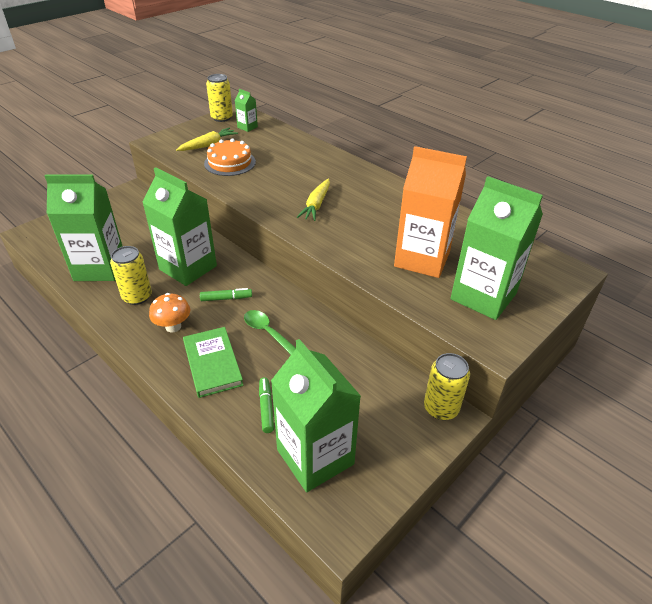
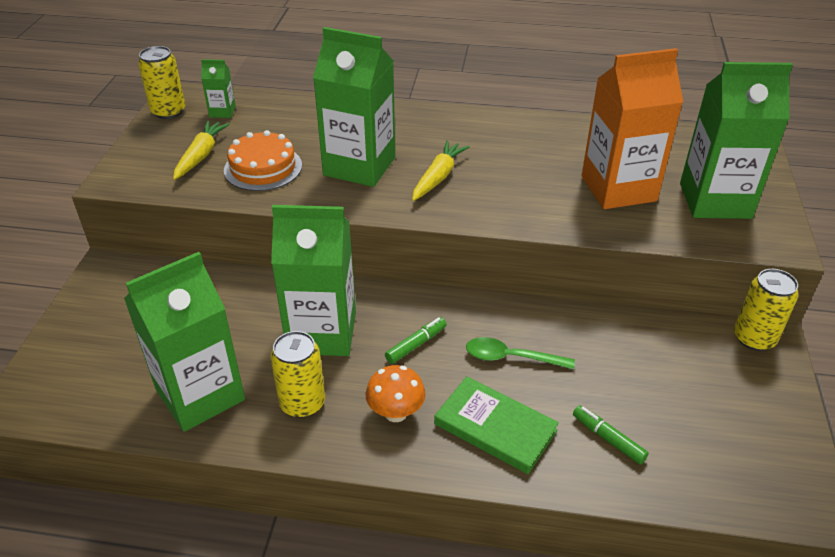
camera: 35 degrees left, 0 degrees up
green carton [271,339,361,492] -> green carton moved to [313,27,395,187]
yellow carrot [297,179,330,221] -> yellow carrot turned 135 degrees counterclockwise [412,140,469,201]

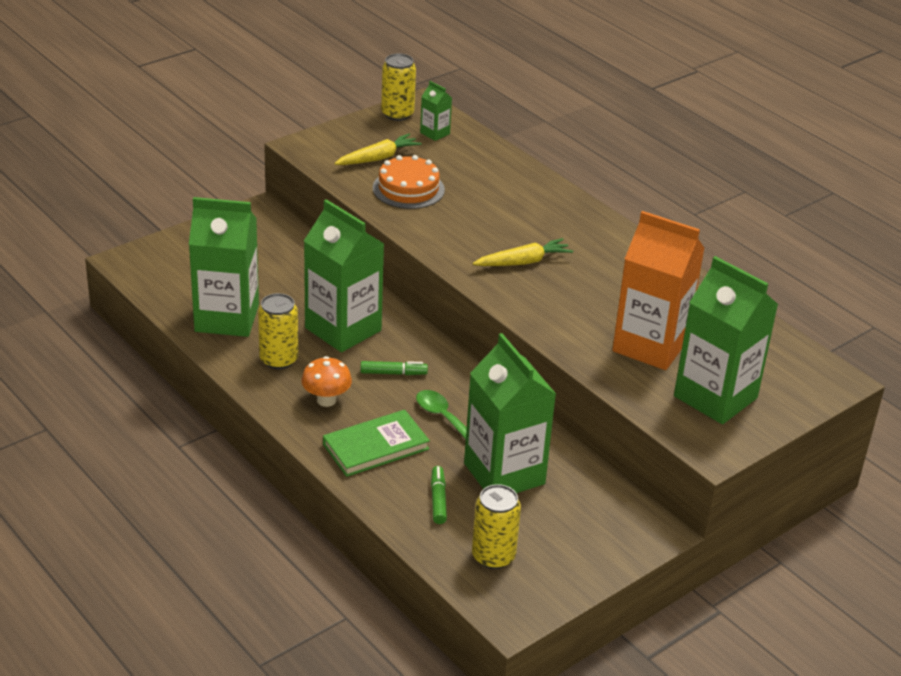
camera: 40 degrees right, 5 degrees down
green carton [313,27,395,187] -> green carton moved to [464,333,556,493]
green book [434,376,559,474] -> green book turned 75 degrees clockwise [323,410,430,477]
yellow can [734,269,799,351] -> yellow can moved to [472,484,521,569]

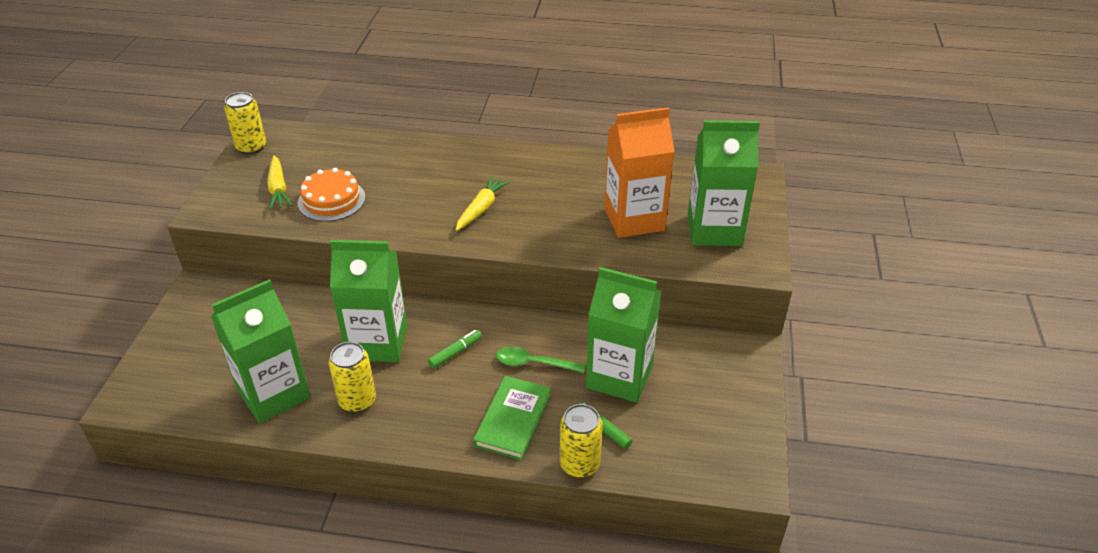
camera: 40 degrees left, 5 degrees up
orange mushroom [301,356,352,407] -> none
yellow carrot [334,134,422,165] -> yellow carrot turned 150 degrees clockwise [267,155,292,210]
green carton [420,81,452,141] -> none
yellow can [472,484,521,569] -> yellow can moved to [560,404,603,478]

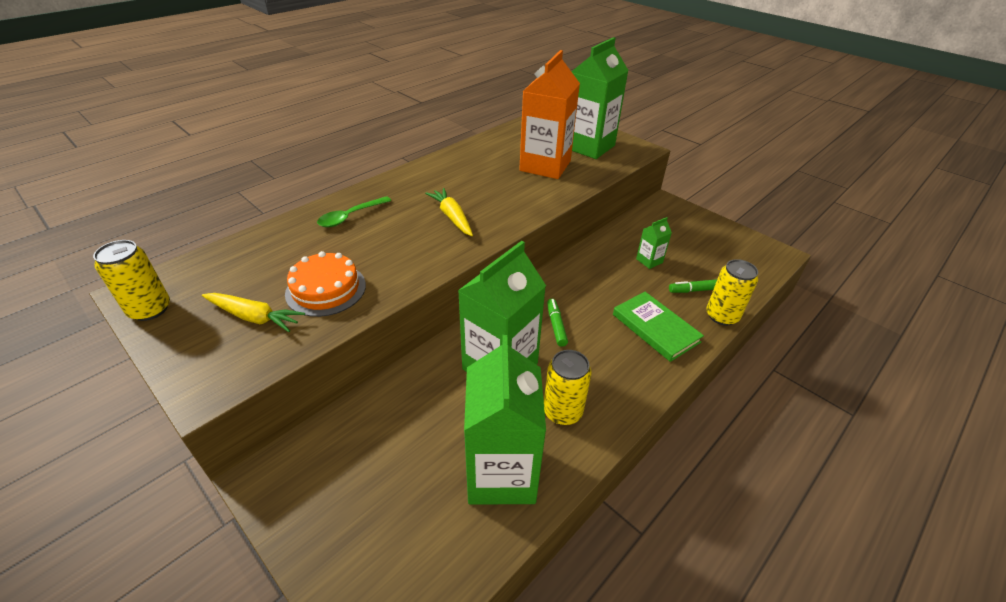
camera: 55 degrees left, 0 degrees up
green spoon [496,346,585,373] -> green spoon moved to [317,196,391,227]
green carton [586,267,662,403] -> green carton [636,217,672,269], size x0.44

